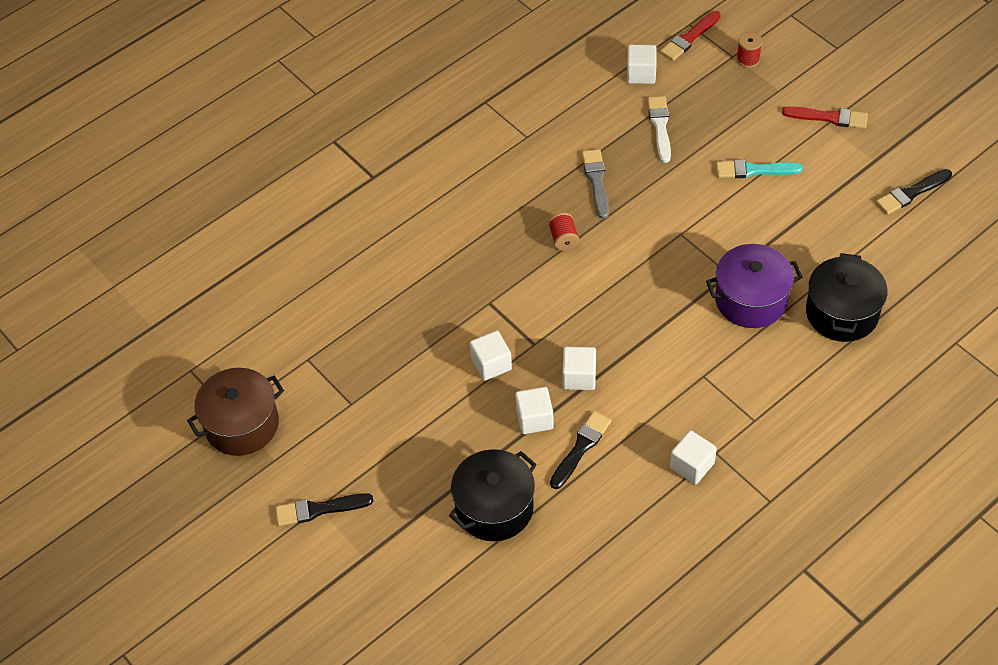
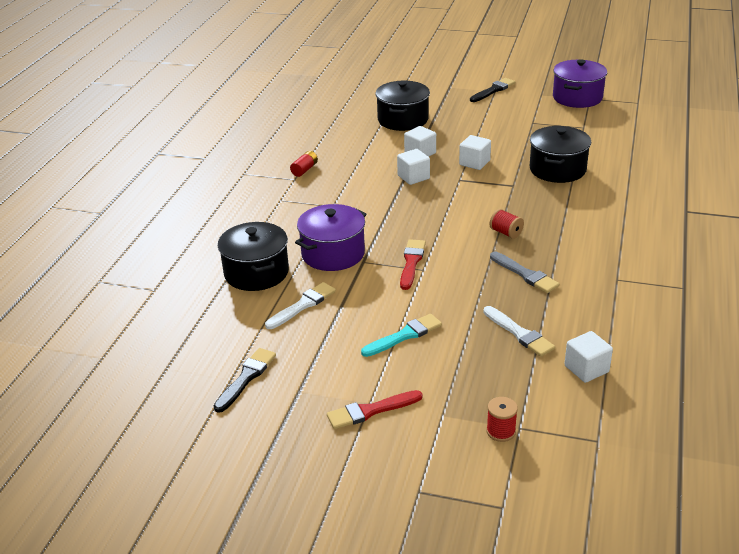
camera: 145 degrees right, 20 degrees down
brown pot [187,368,284,456] -> purple pot [553,59,607,108]
black brush [550,411,611,489] -> none
red brush [660,11,721,61] -> red brush moved to [400,239,426,290]
white cube [670,430,717,484] -> red battery [290,151,318,177]
none -> white brush [265,282,336,329]
none -> black pot [530,126,591,183]

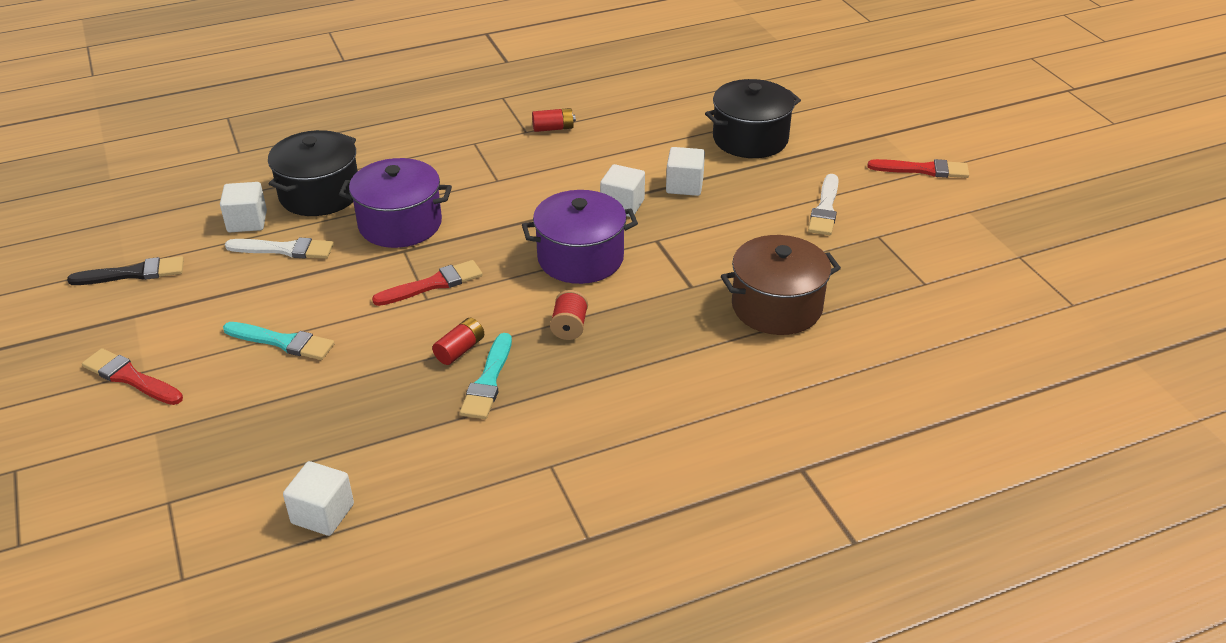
camera: 50 degrees right, 5 degrees up
white cube [459,135,491,170] -> white cube moved to [220,182,267,232]
black brush [470,78,515,102] -> red brush [867,159,969,178]
white brush [483,306,555,357] -> white brush moved to [808,174,839,235]
red spool [486,397,518,442] -> none
grey brush [490,252,559,293] -> turquoise brush [460,333,512,419]
black pot [530,126,591,183] -> brown pot [721,235,841,335]
purple pot [553,59,607,108] -> purple pot moved to [522,190,638,284]
none -> red battery [432,318,484,365]

